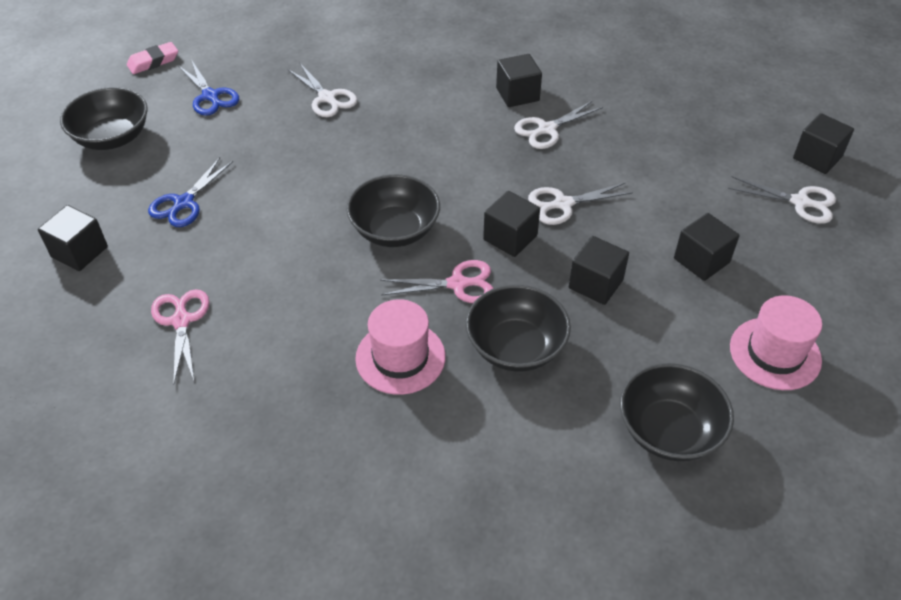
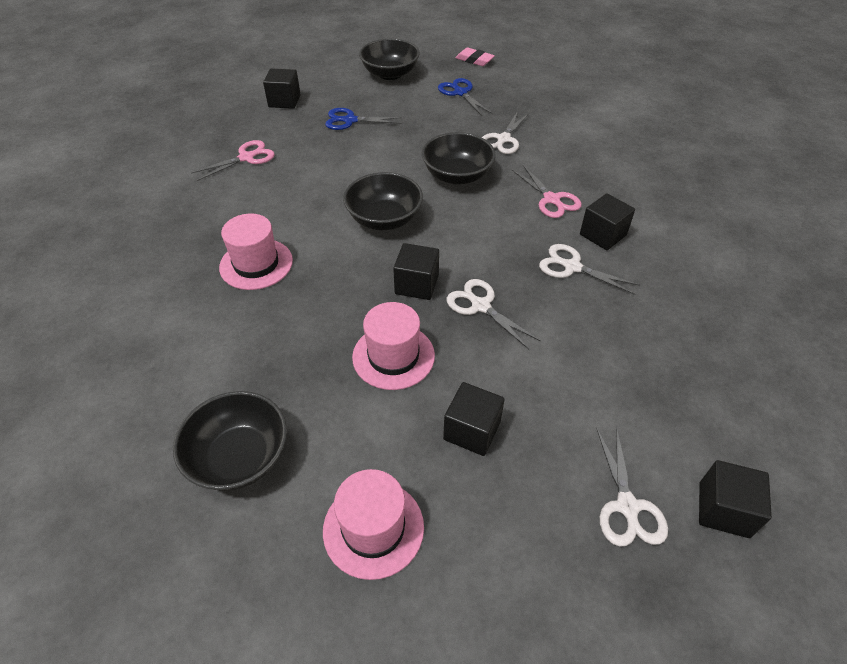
camera: 65 degrees right, 0 degrees up
blue scissors [178,61,239,116] -> blue scissors turned 120 degrees clockwise [438,78,492,116]
pink scissors [380,260,494,303] -> pink scissors moved to [512,165,582,218]
black bowl [466,285,571,372] -> black bowl moved to [422,132,496,185]
black cube [569,236,629,305] -> pink hat [352,302,435,390]

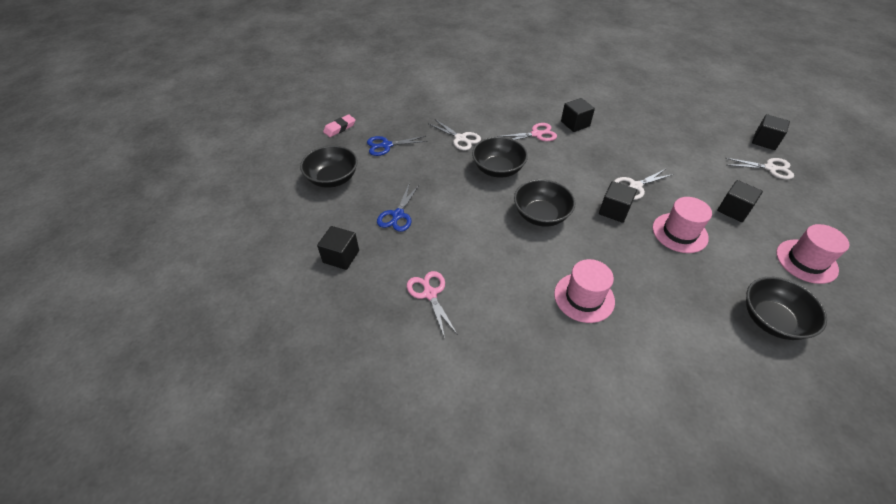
camera: 75 degrees left, 0 degrees up
white scissors [539,244,640,295] -> none

